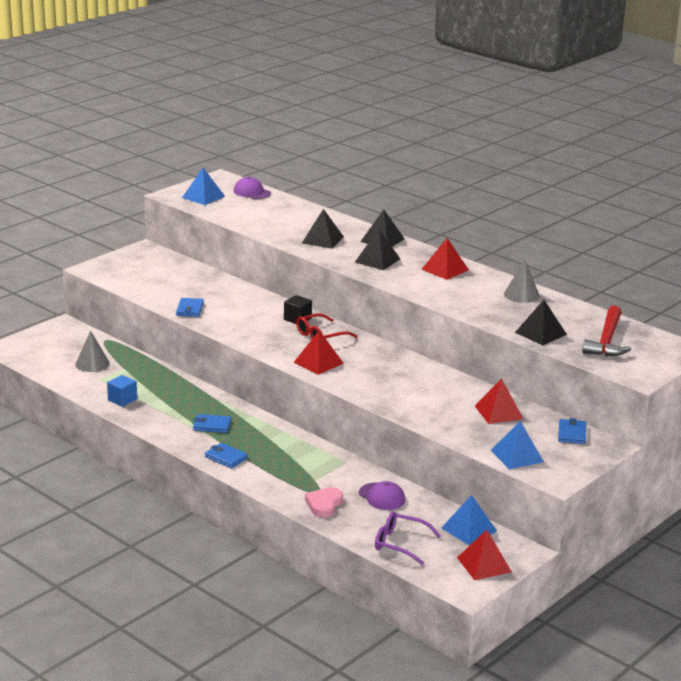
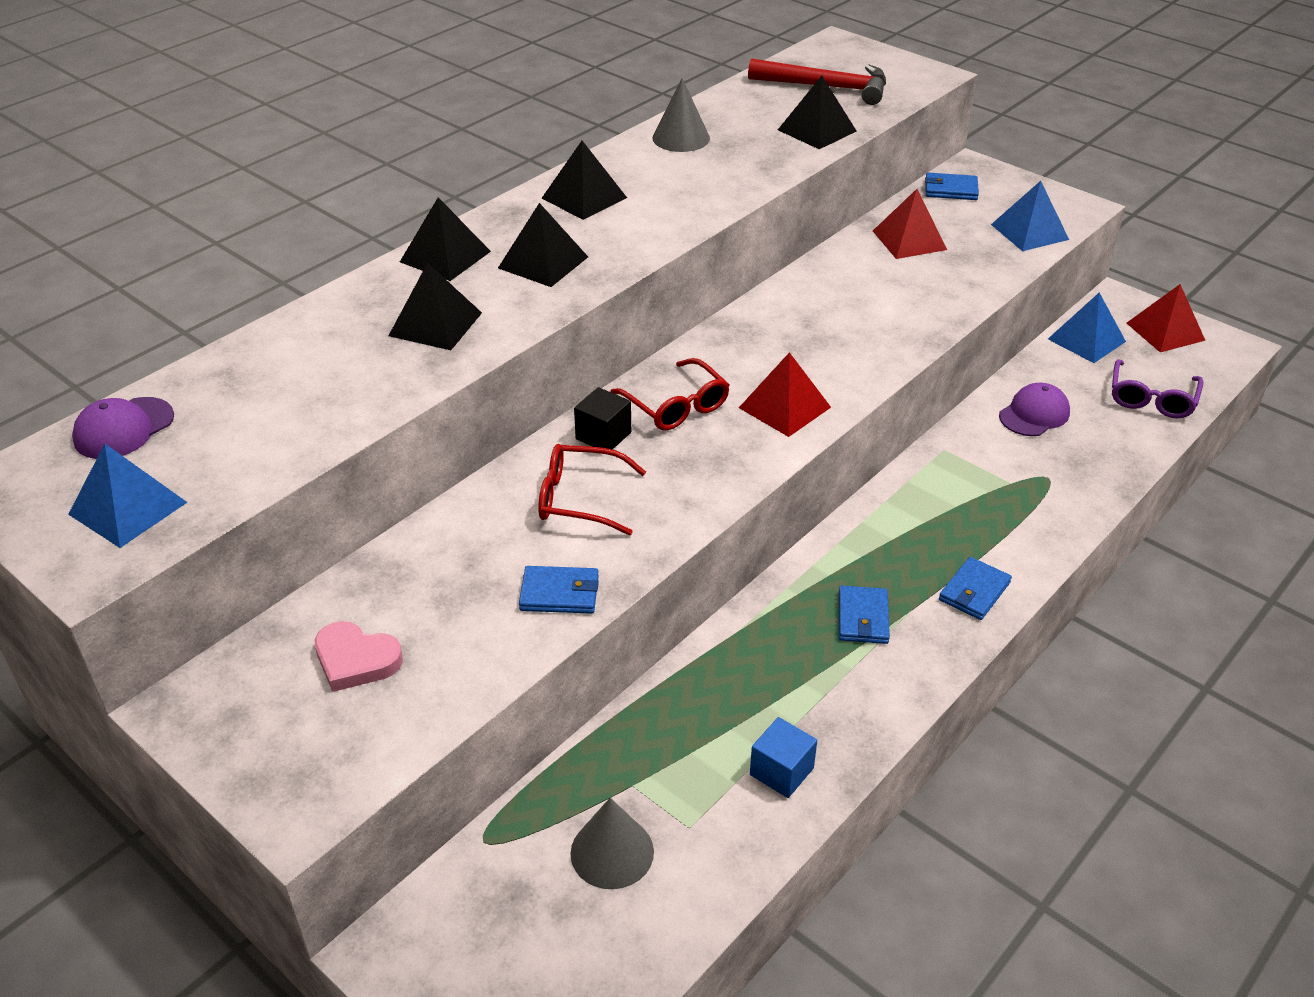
camera: 90 degrees left, 15 degrees up
pink heart [305,487,343,517] -> pink heart moved to [315,621,403,692]
red pyramid [421,238,469,280] -> black pyramid [542,141,627,220]
none -> red glasses [538,444,646,535]

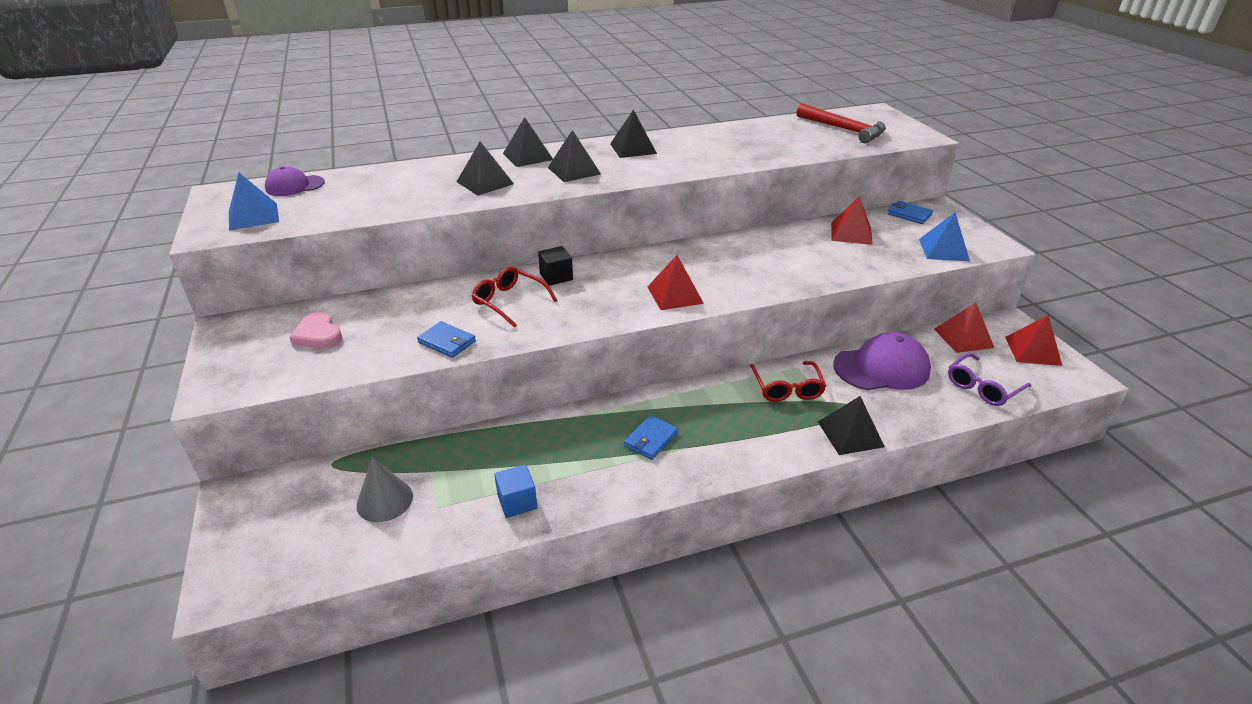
camera: 30 degrees right, 5 degrees down
red glasses [610,358,730,430] -> red glasses moved to [750,361,826,402]
grey cone [652,78,710,152] -> none
black pyramid [778,76,857,149] -> black pyramid moved to [818,396,885,455]
blue wallet [939,557,1012,620] -> none
purple cap [999,383,1070,436] -> purple cap [833,332,931,390], size x1.66
blue pyramid [1048,293,1126,363] -> red pyramid [934,303,995,353]

